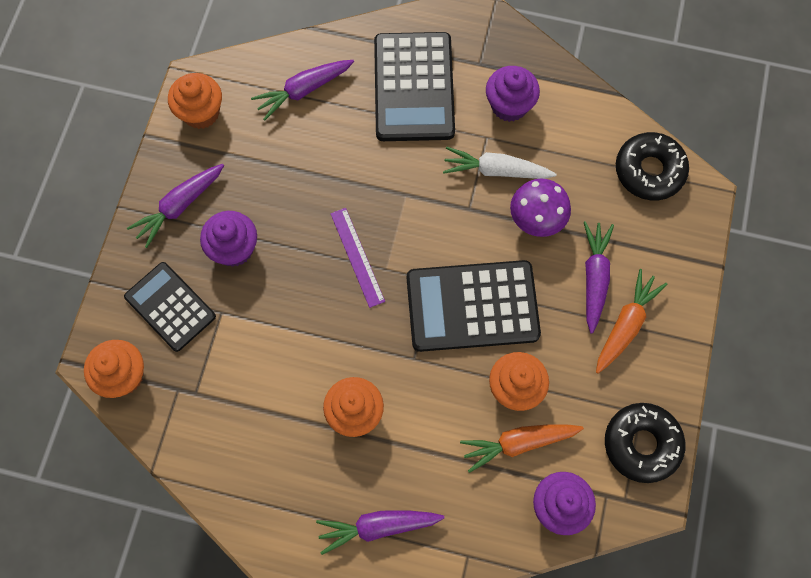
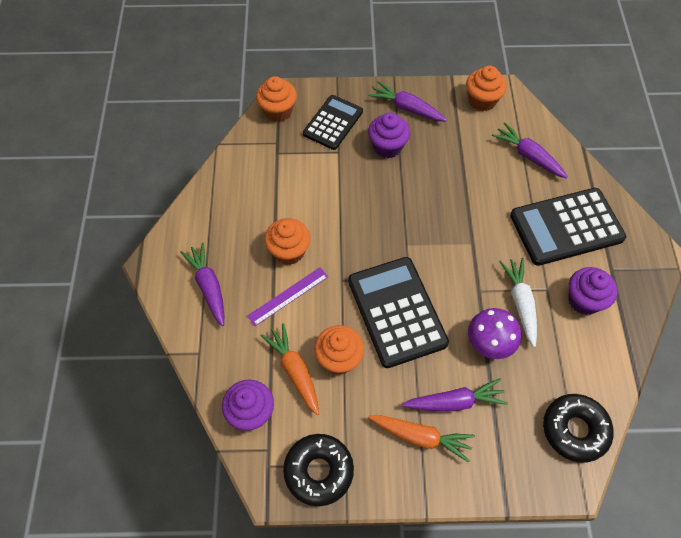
camera: 75 degrees right, 10 degrees down
purple ruler [330,208,385,308] -> purple ruler moved to [247,267,328,326]

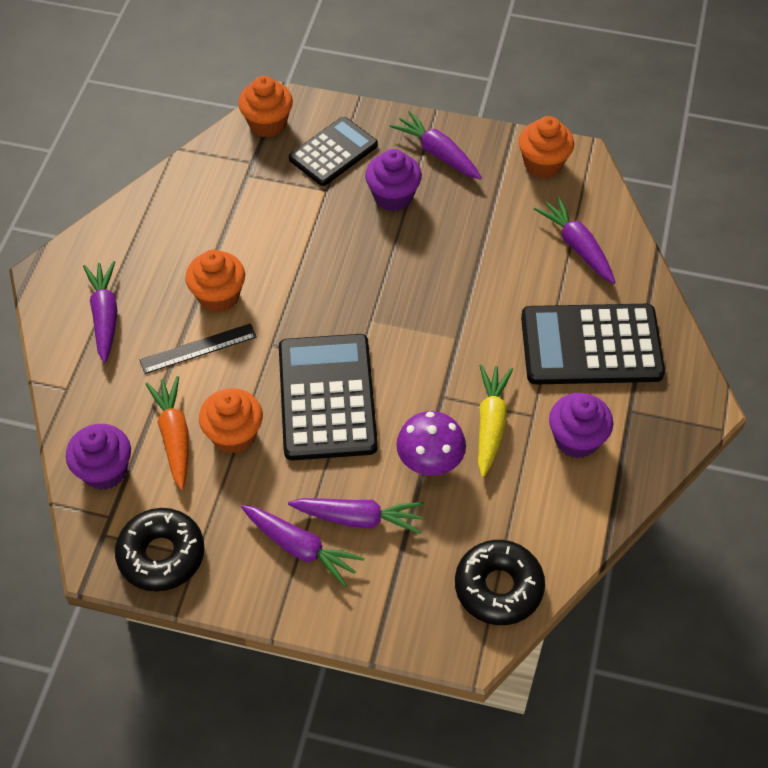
camera: 15 degrees right, 5 degrees down
purple ruler [247,267,328,326] -> black ruler [140,323,256,374]
orange carrot [368,415,475,463] -> purple carrot [241,505,364,587]
white carrot [499,258,537,348] -> yellow carrot [478,364,513,477]

